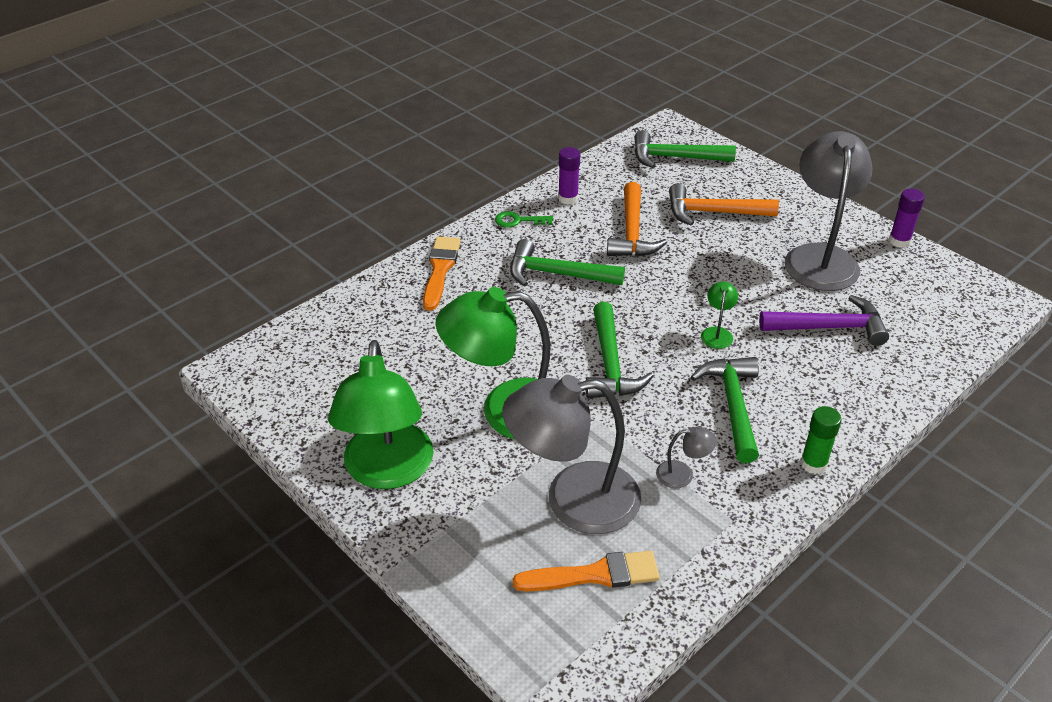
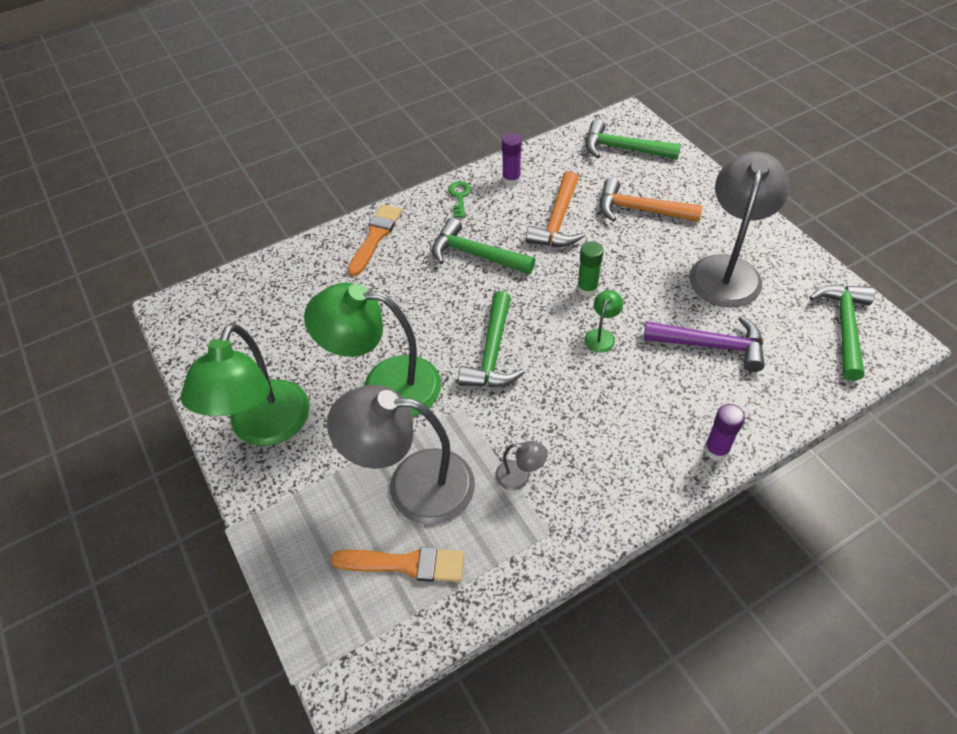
camera: 15 degrees right, 10 degrees up
green key [495,211,554,228] -> green key turned 75 degrees clockwise [448,181,471,218]
green hammer [691,357,759,463] -> green hammer moved to [809,284,875,381]
green glue stick [801,406,841,474] -> green glue stick moved to [577,241,604,297]
purple glue stick [889,189,925,248] -> purple glue stick moved to [704,404,745,461]

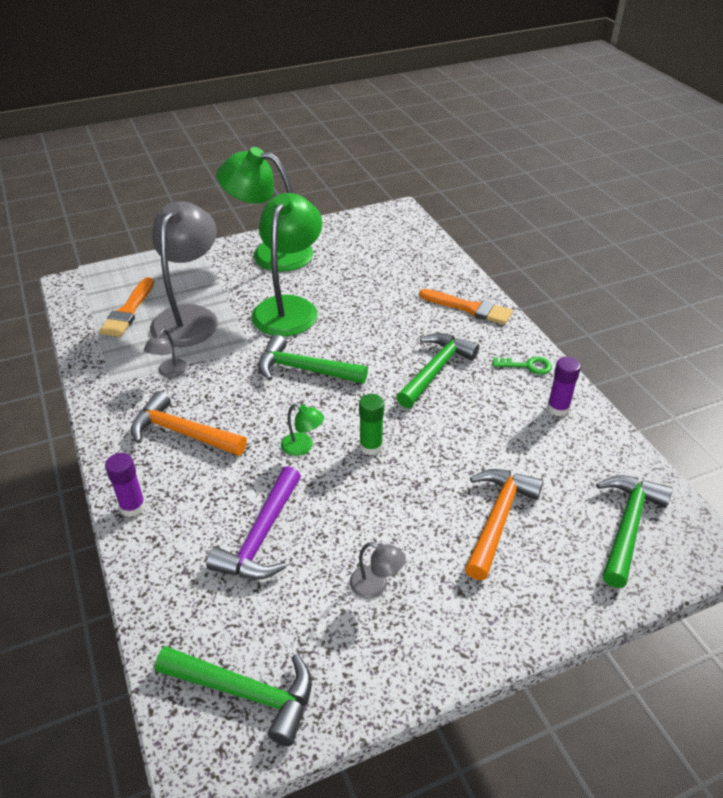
camera: 95 degrees right, 10 degrees down
orange hammer [526,171,584,247] -> orange hammer moved to [131,391,247,456]
grey lamp [689,152,790,308] -> grey lamp [350,542,406,599], size x0.40

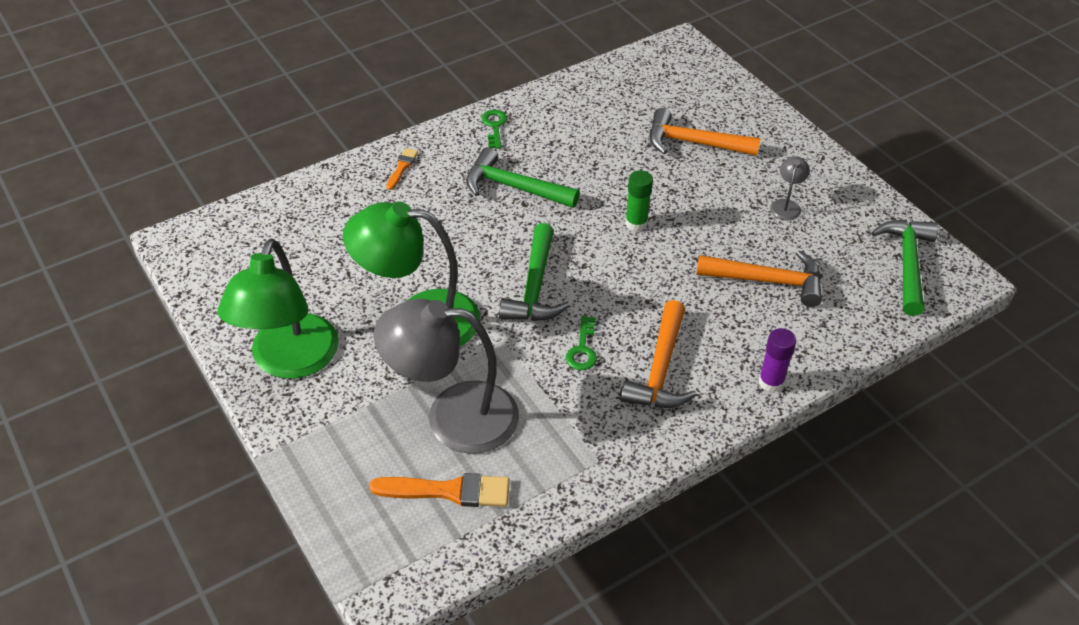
camera: 100 degrees left, 5 degrees up
grey lamp [144,329,188,378] -> none
purple hammer [206,466,301,579] -> orange hammer [696,250,822,307]
green lamp [281,404,324,456] -> none
orange brush [419,289,513,325] -> orange brush [386,148,418,190], size x0.56
purple glue stick [547,357,581,417] -> none
green hammer [596,475,672,588] -> none
none -> green key [566,316,597,370]

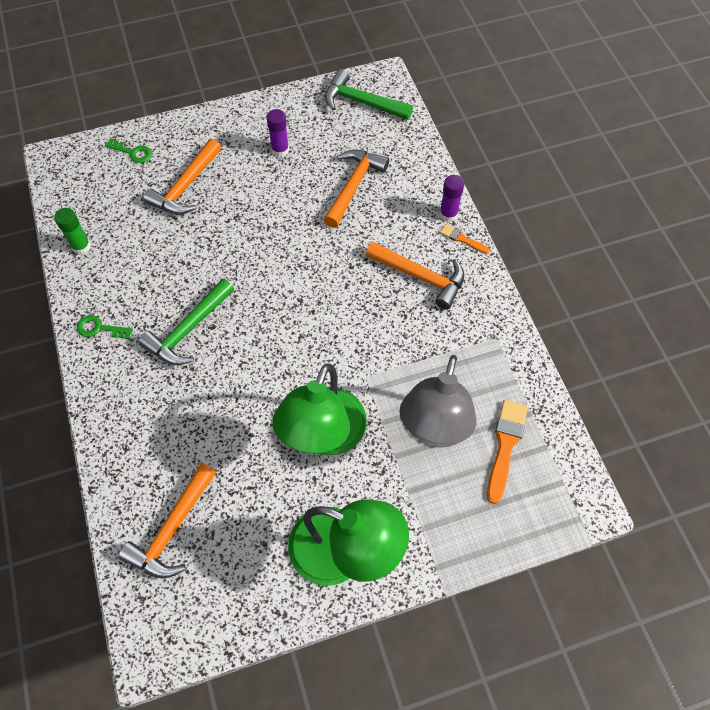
camera: 75 degrees left, 15 degrees up
orange brush [386,148,418,190] -> orange brush moved to [440,224,490,254]
green hammer [499,223,570,321] -> none
green key [566,316,597,370] -> green key moved to [105,138,152,163]
green glue stick [625,170,653,231] -> green glue stick moved to [54,208,91,254]
grey lamp [770,156,810,221] -> purple glue stick [267,109,289,157]
none -> orange hammer [118,463,217,578]

